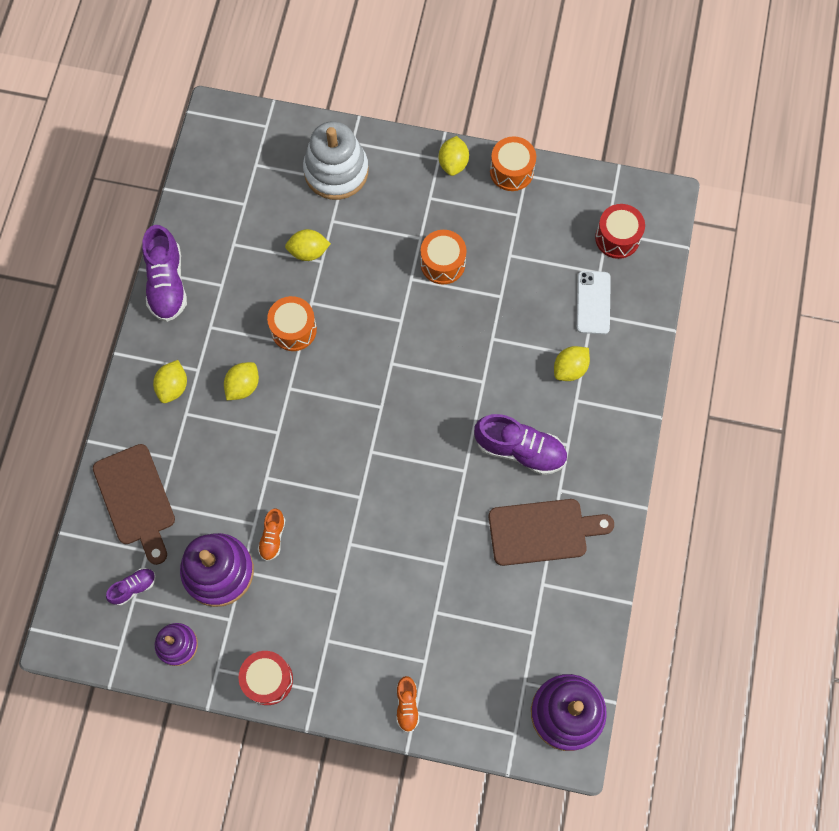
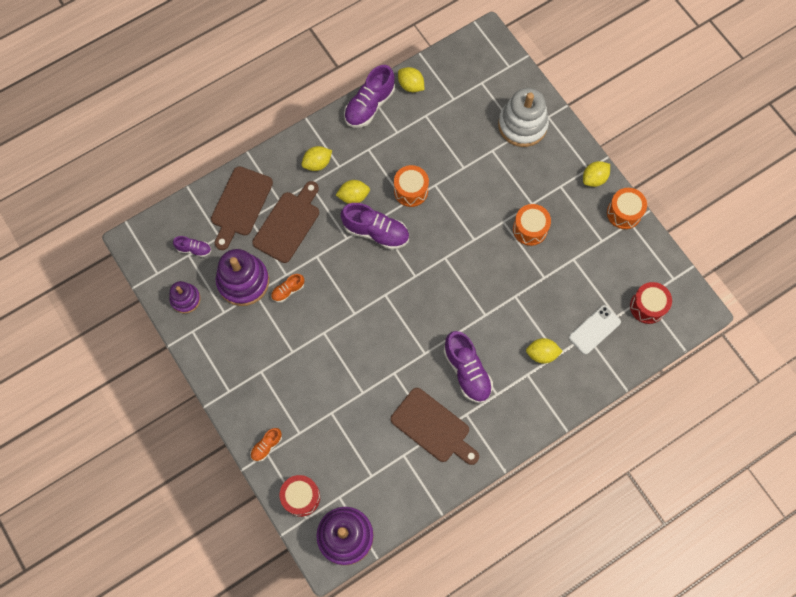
camera: 45 degrees right, 0 degrees up
red drum [239,651,293,705] -> red drum moved to [280,475,320,517]
yellow lemon [285,229,331,261] -> yellow lemon moved to [398,67,424,92]
none -> brown cutting board [252,181,319,263]
none -> purple shoe [341,203,409,250]

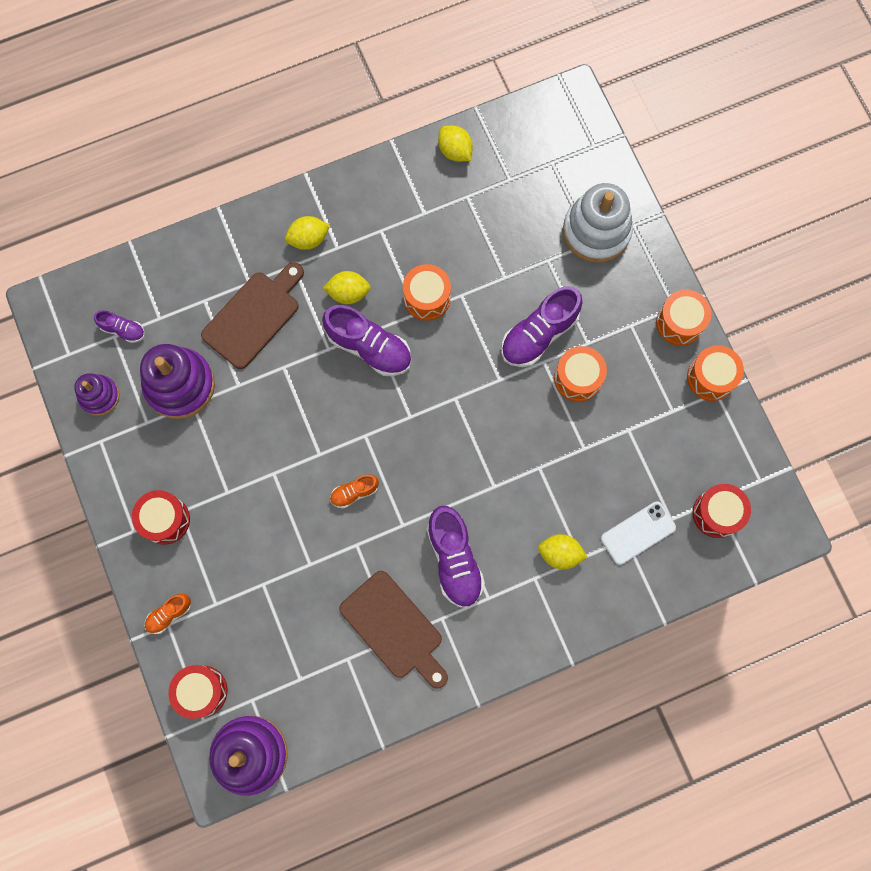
camera: 10 degrees right, 5 degrees up
brown cutting board [211,166,273,250] -> none
orange shoe [271,274,304,302] -> orange shoe moved to [330,474,379,509]
purple shoe [344,65,395,127] -> purple shoe moved to [501,286,583,367]
yellow lemon [583,161,610,187] -> orange drum [656,290,711,346]
none -> red drum [132,490,190,545]

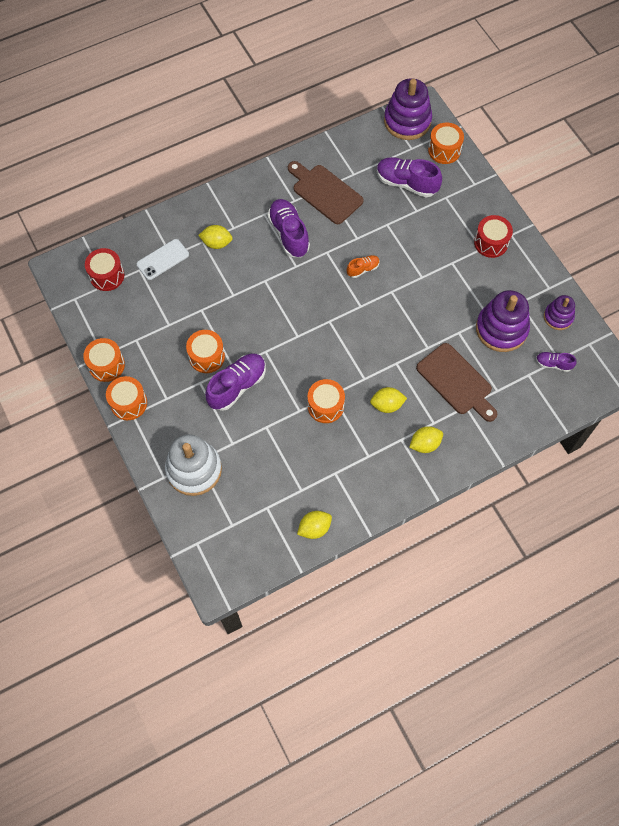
camera: 175 degrees right, 10 degrees down
orange shoe [144,594,191,634] -> none
red drum [168,665,227,719] -> orange drum [428,122,464,164]
brown cutting board [201,262,304,369] -> brown cutting board turned 75 degrees counterclockwise [416,343,497,422]
purple shoe [322,305,411,376] -> purple shoe moved to [377,157,442,197]
yellow lemon [438,126,473,162] -> yellow lemon turned 75 degrees counterclockwise [297,511,332,539]

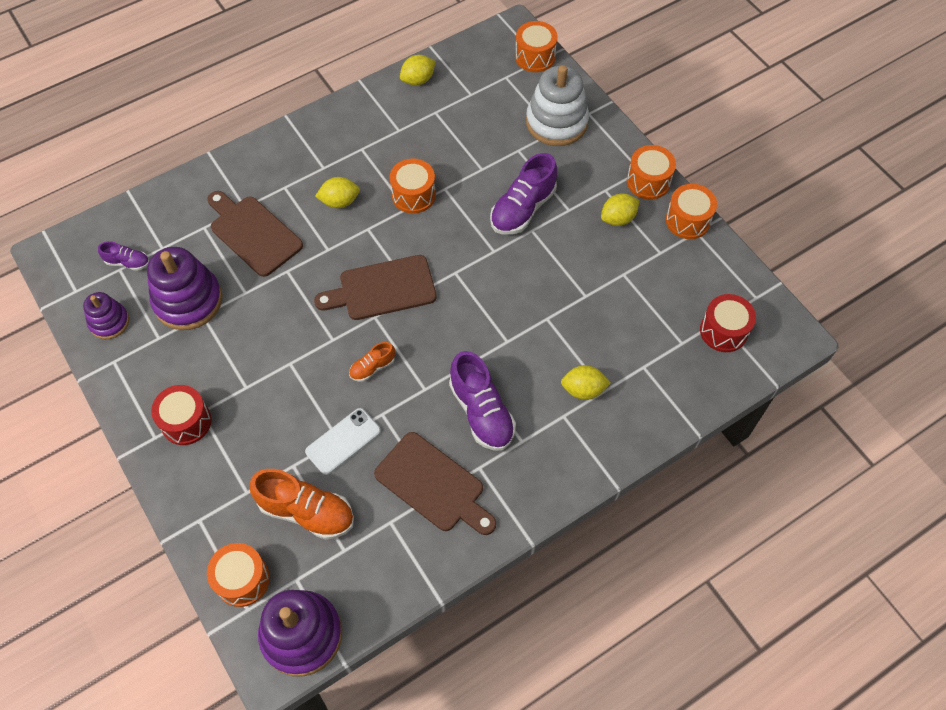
camera: 175 degrees right, 5 degrees down
white phone [137,239,189,280] -> white phone moved to [305,408,381,475]
orange drum [186,330,225,373] -> orange drum moved to [515,21,558,72]
purple shoe [377,157,442,197] -> orange shoe [249,469,354,540]
yellow lemon [409,426,443,453] -> yellow lemon moved to [601,193,640,226]
none -> brown cutting board [314,255,437,320]

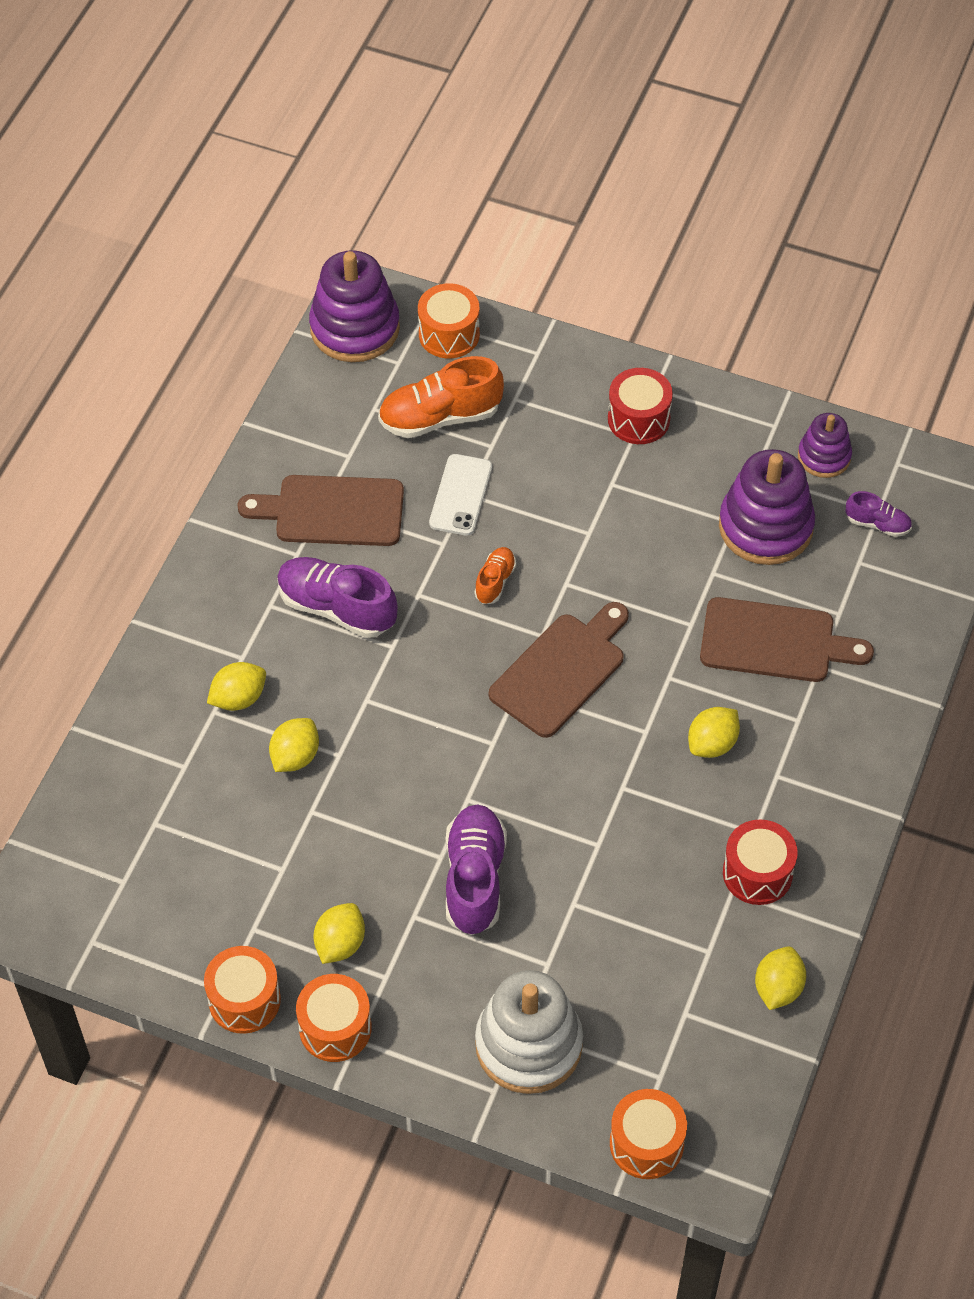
camera: 145 degrees right, 5 degrees down
purple shoe [98,241,149,271] -> purple shoe turned 135 degrees counterclockwise [846,491,912,537]
orange drum [390,159,436,214] -> none
red drum [700,294,756,352] -> red drum moved to [723,819,798,905]
none -> yellow lemon [269,718,319,772]

